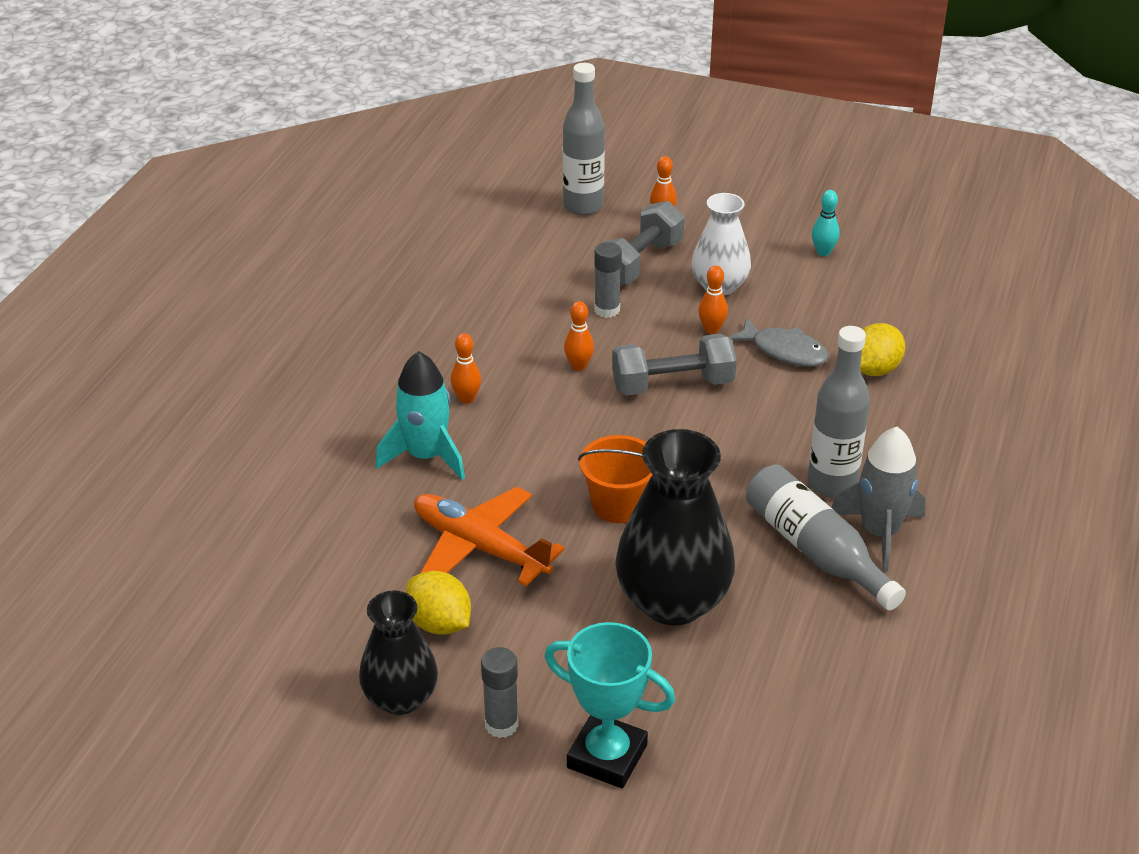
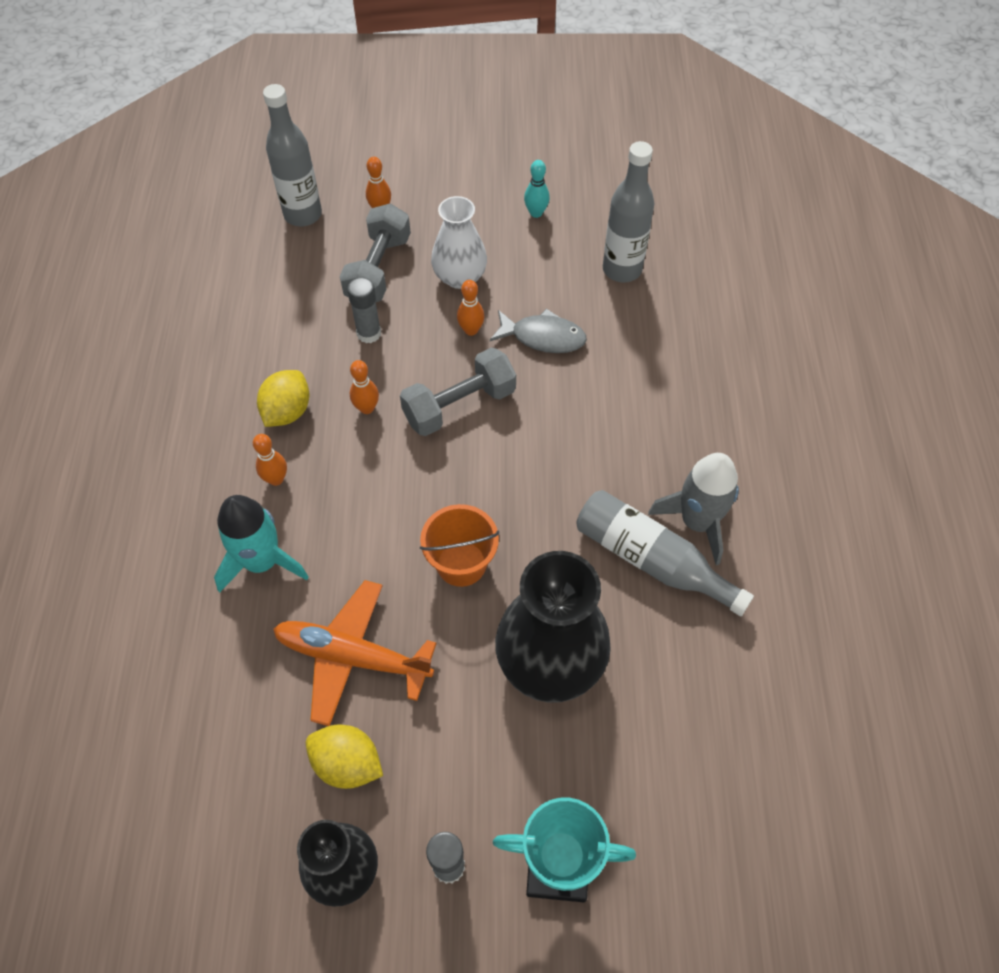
camera: 20 degrees left, 20 degrees up
grey bottle [808,326,870,498] -> grey bottle moved to [603,141,654,282]
yellow lemon [860,323,905,376] -> yellow lemon moved to [257,370,309,427]

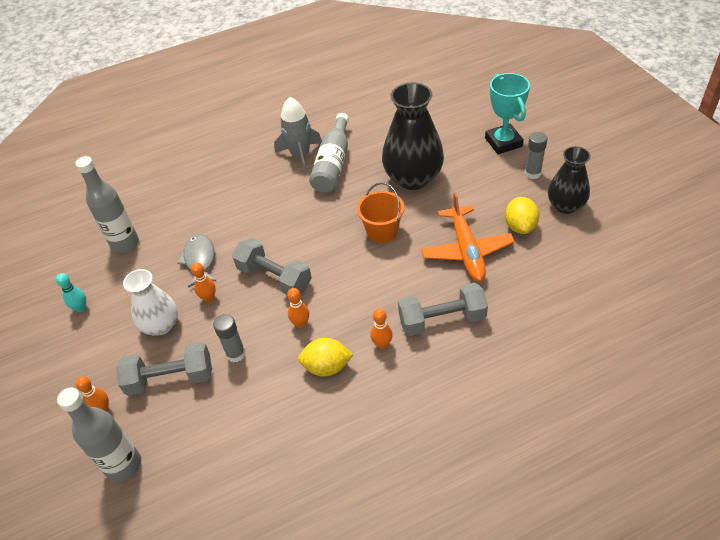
camera: 110 degrees left, 10 degrees down
turquoise rocket [214,495,309,593] -> grey dumbbell [398,283,488,336]

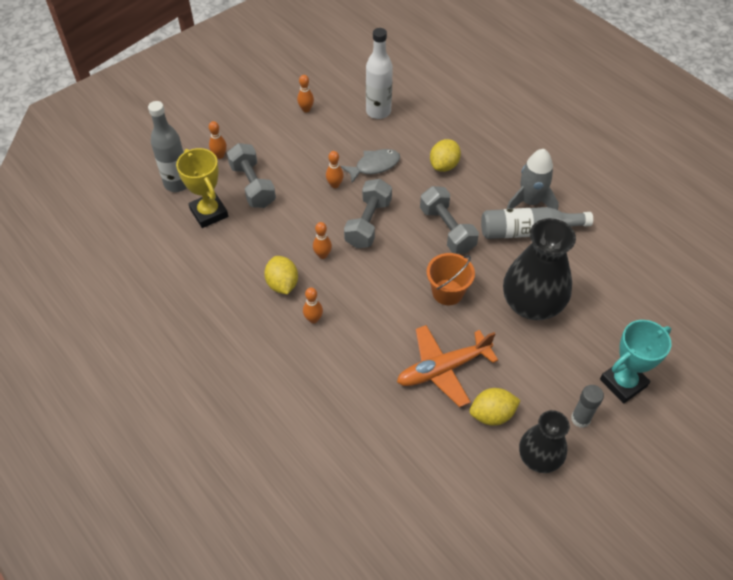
camera: 70 degrees right, 5 degrees up
turquoise bowling pin [56,273,86,312] -> orange bowling pin [297,75,314,112]
grey bottle [75,156,139,253] -> white bottle [366,28,393,119]
white vase [123,269,178,336] -> none
grey glue stick [213,314,246,362] -> none
grey dumbbell [398,283,488,336] -> grey dumbbell moved to [420,186,479,254]
none -> yellow trophy [176,148,228,228]
none -> yellow lemon [430,139,461,172]

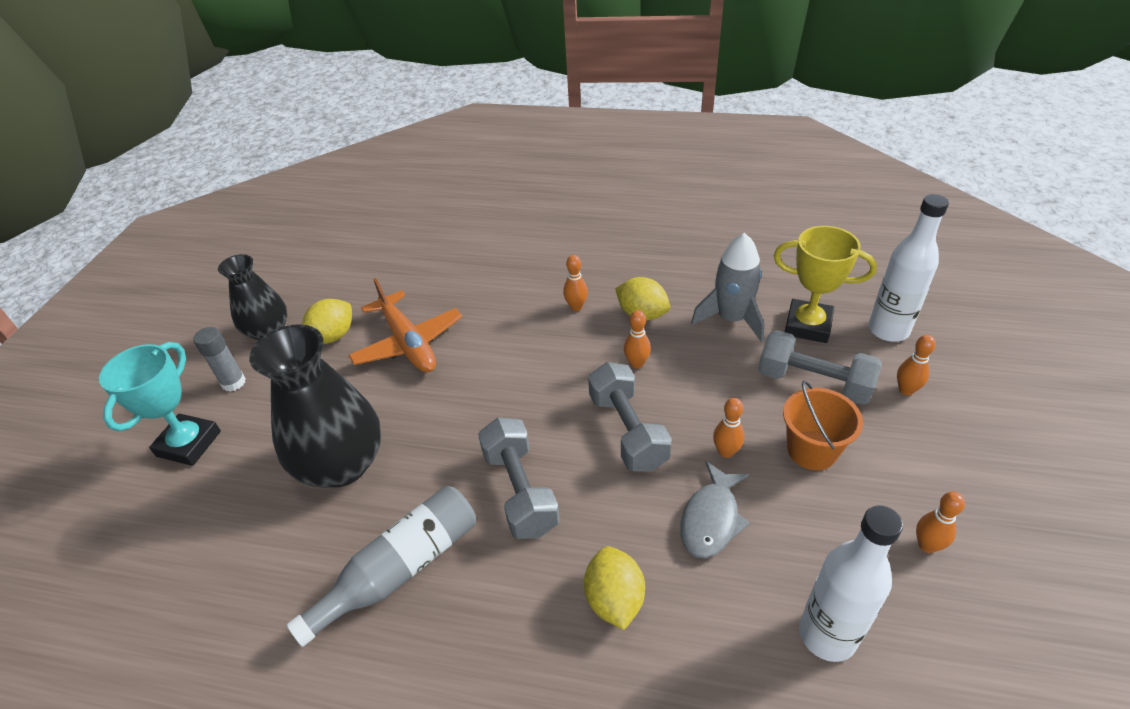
camera: 145 degrees right, 10 degrees down
grey bottle [148,101,187,192] -> white bottle [868,194,949,342]
orange plane [397,325,498,407] -> orange plane turned 120 degrees clockwise [348,278,462,372]
grey dumbbell [420,186,479,254] -> grey dumbbell turned 45 degrees clockwise [478,417,560,539]
orange bucket [427,253,475,305] -> orange bucket moved to [783,381,863,470]
grey rocket [506,149,559,210] -> grey rocket moved to [691,233,765,342]

